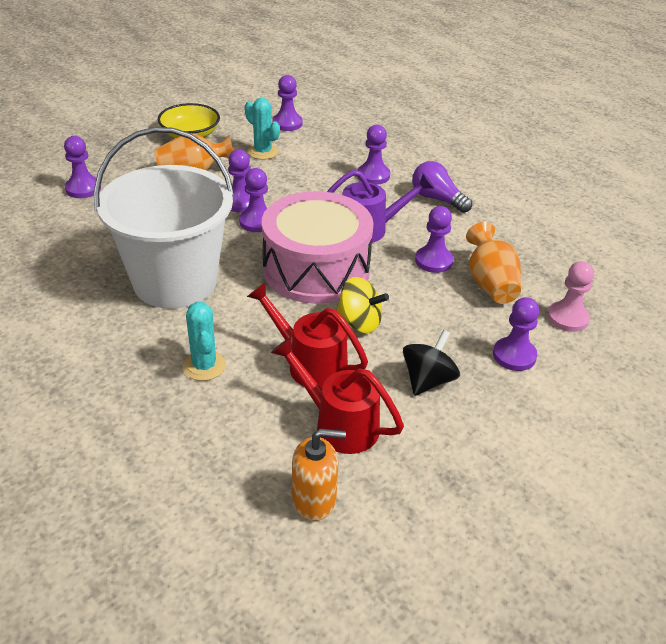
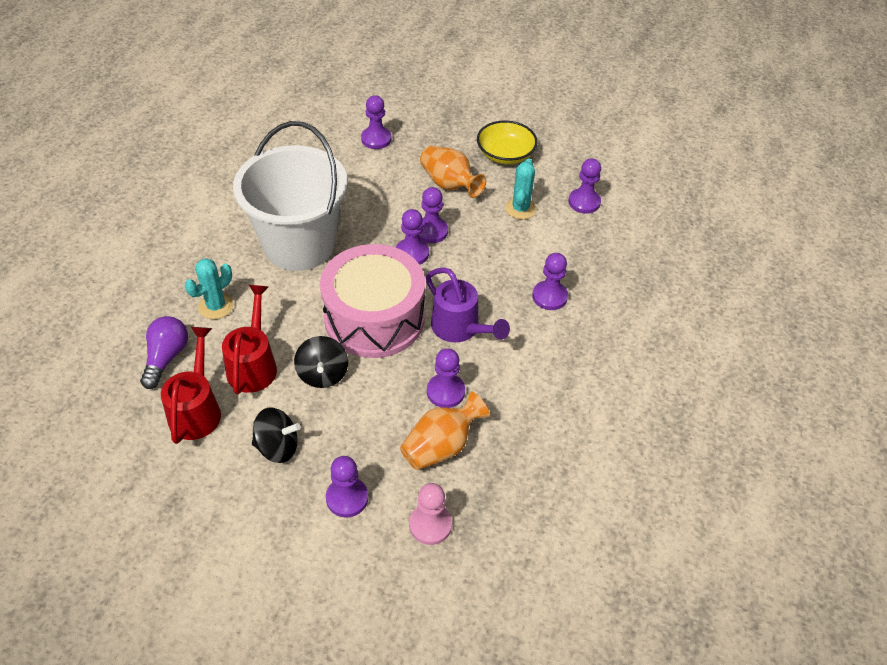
camera: 60 degrees right, 10 degrees up
orange soap dispenser [292,429,346,521] -> none
yellow spinning top [337,277,389,333] -> black spinning top [294,336,348,388]
purple light bulb [412,161,472,213] -> purple light bulb moved to [140,316,188,389]

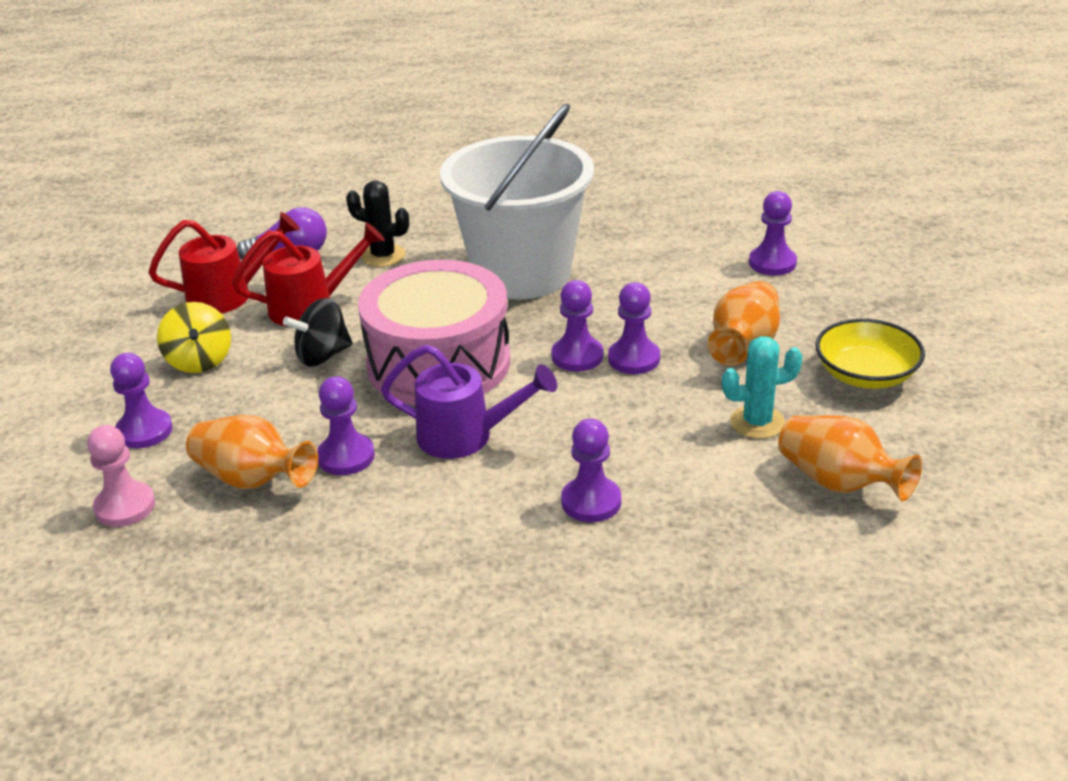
camera: 70 degrees right, 15 degrees down
turquoise cactus [185,258,234,319] -> black cactus [346,180,409,267]
black spinning top [252,408,301,463] -> yellow spinning top [157,302,231,373]
purple watering can [426,267,510,342] -> purple watering can turned 105 degrees counterclockwise [381,345,557,459]
purple pawn [568,158,601,214] -> orange vase [778,415,922,501]

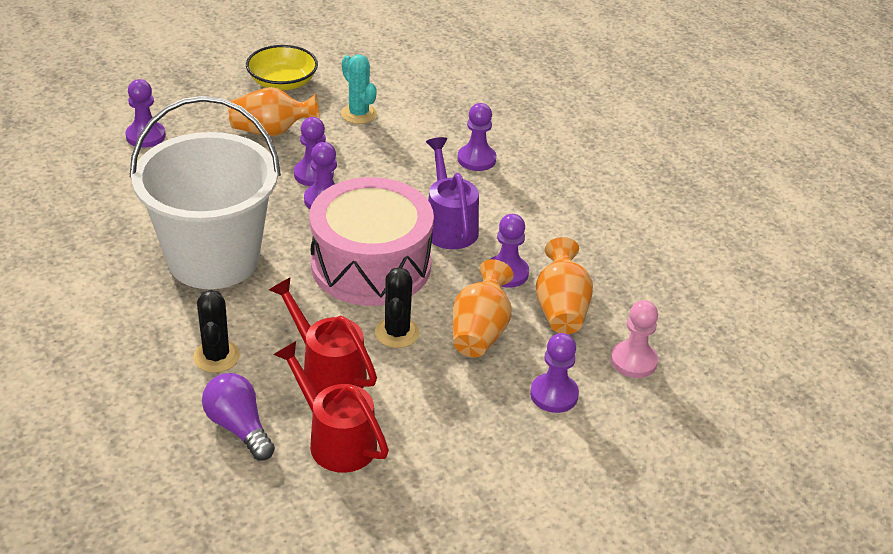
camera: 120 degrees left, 5 degrees up
yellow spinning top [157,302,231,373] -> none
black spinning top [283,298,353,367] -> black cactus [375,267,419,348]
orange vase [778,415,922,501] -> orange vase moved to [453,259,514,357]

